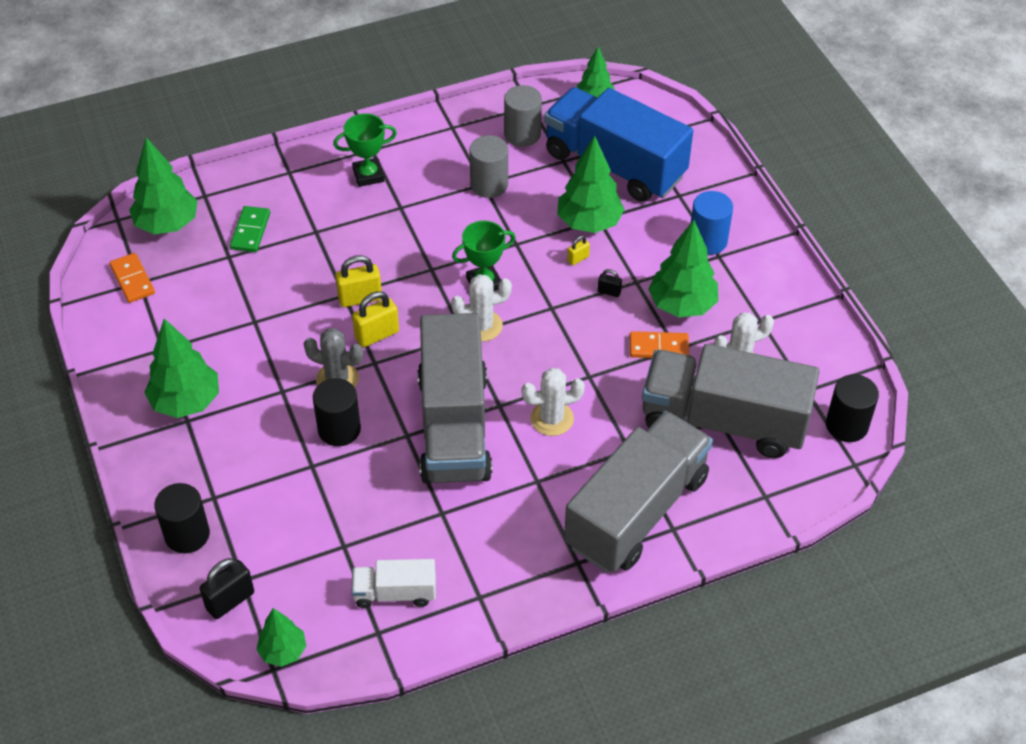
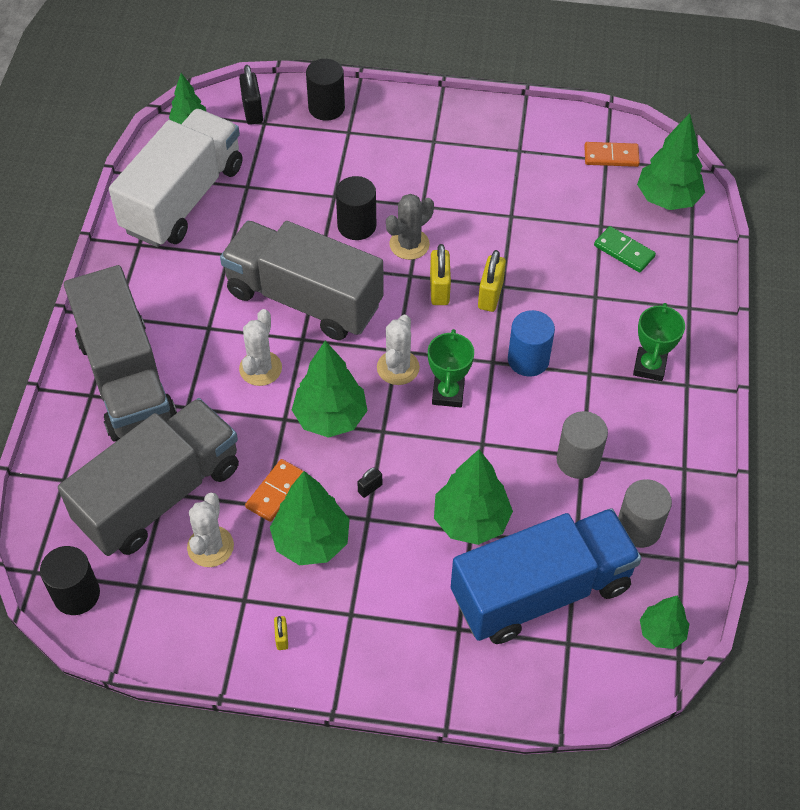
camera: 120 degrees right, 5 degrees up
green tree [144,318,219,418] -> green tree moved to [292,341,368,438]
white truck [352,559,436,608] -> white truck [109,109,242,247], size x2.13
yellow padlock [567,236,590,265] -> yellow padlock moved to [274,616,288,650]
blue cylinder [691,191,733,255] -> blue cylinder moved to [508,310,555,376]

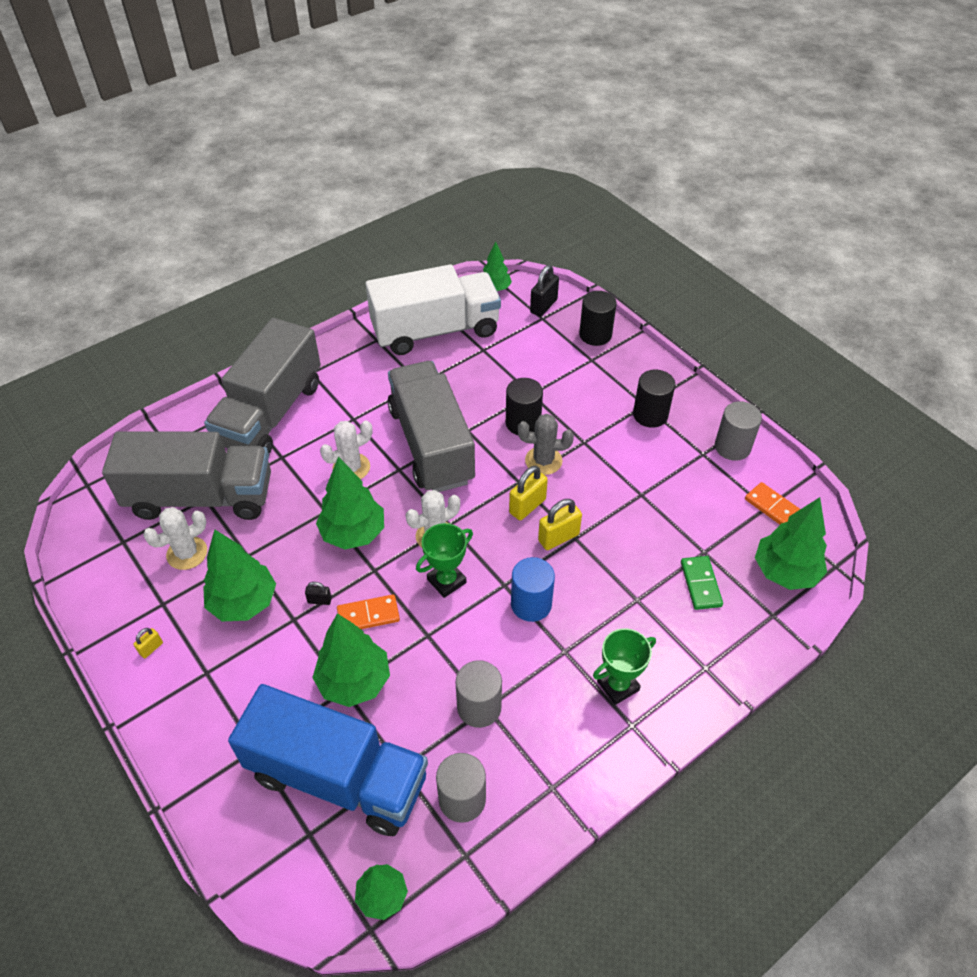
camera: 45 degrees right, 5 degrees down
black cylinder [40,546,100,615] -> black cylinder moved to [633,369,675,428]
orange domino [245,459,303,522] -> orange domino moved to [337,595,400,629]
none -> grey cylinder [715,401,762,461]

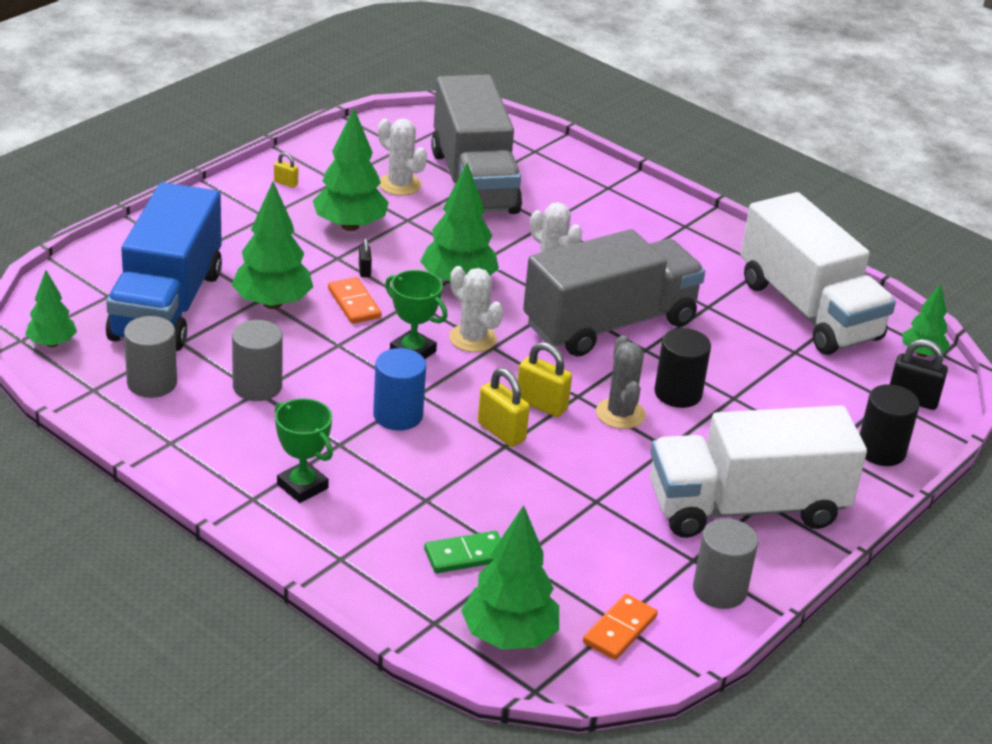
camera: 75 degrees right, 15 degrees down
grey truck [204,318,321,454] -> none
black cylinder [633,369,675,428] -> white truck [650,405,867,538]

